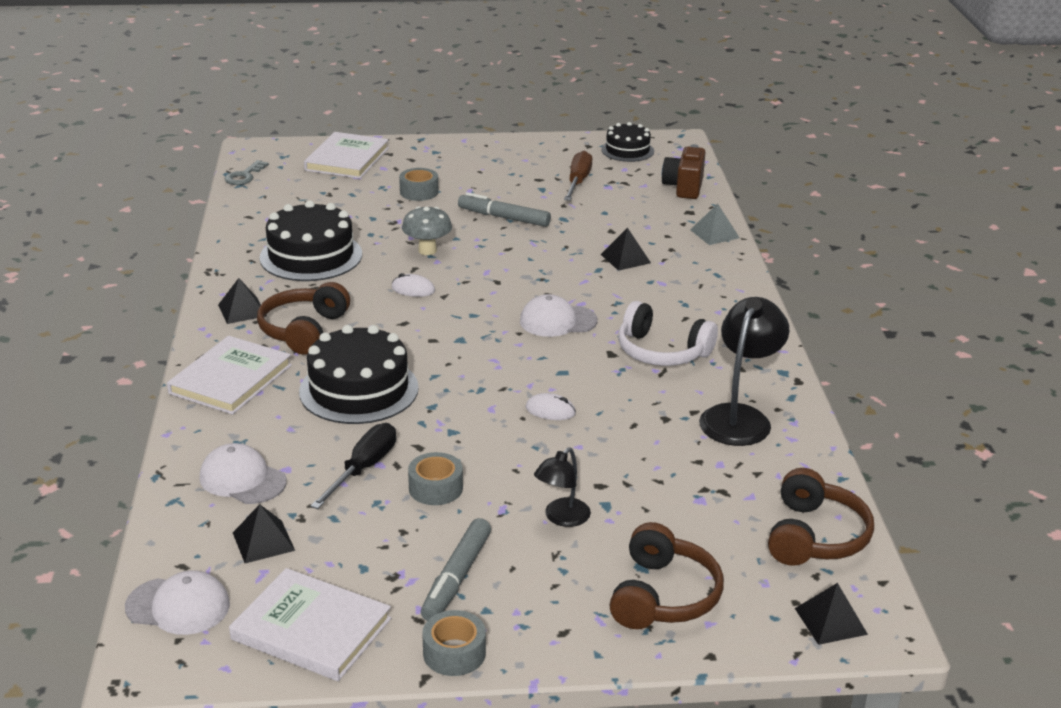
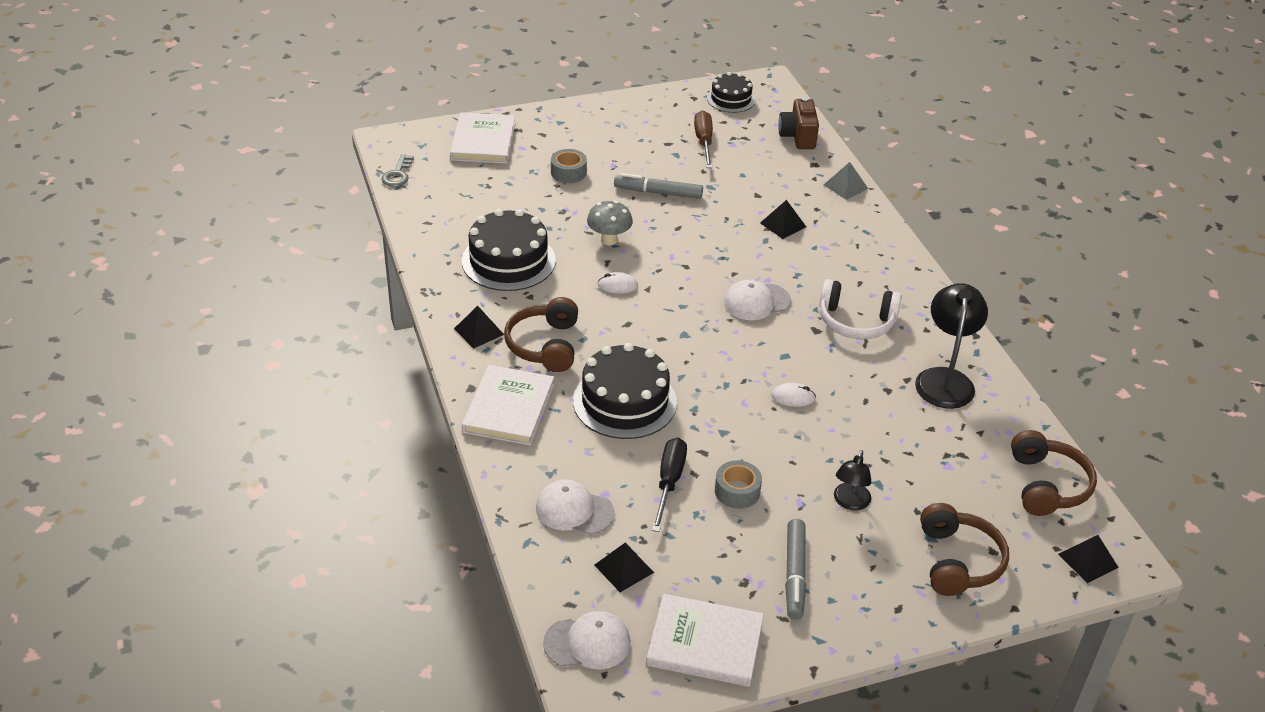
camera: 15 degrees left, 10 degrees up
grey tape [422,610,486,676] -> none

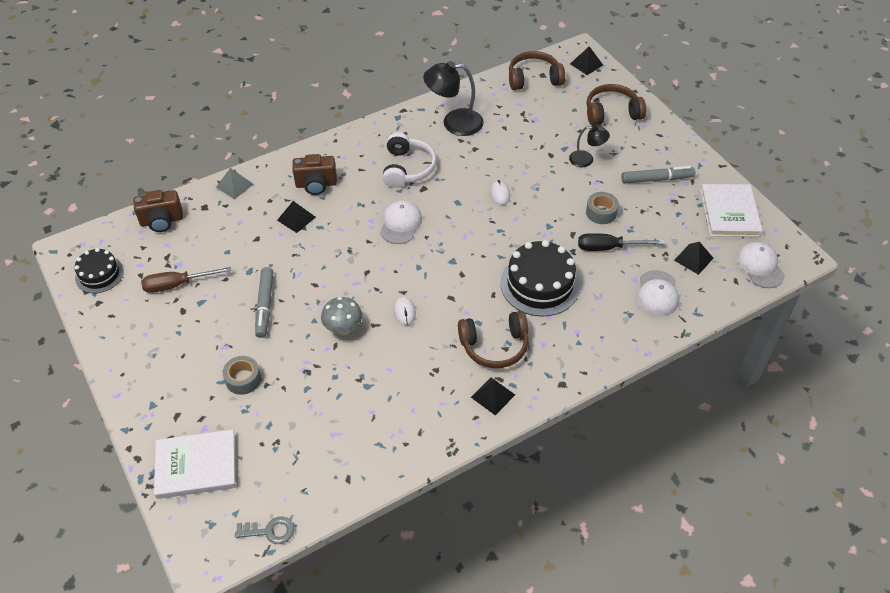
camera: 100 degrees left, 10 degrees up
black cake [462,209,556,291] -> none
white book [462,365,554,446] -> none
white cap [724,280,791,320] -> white cap turned 135 degrees counterclockwise [380,200,422,244]
none -> brown camera [293,154,337,195]

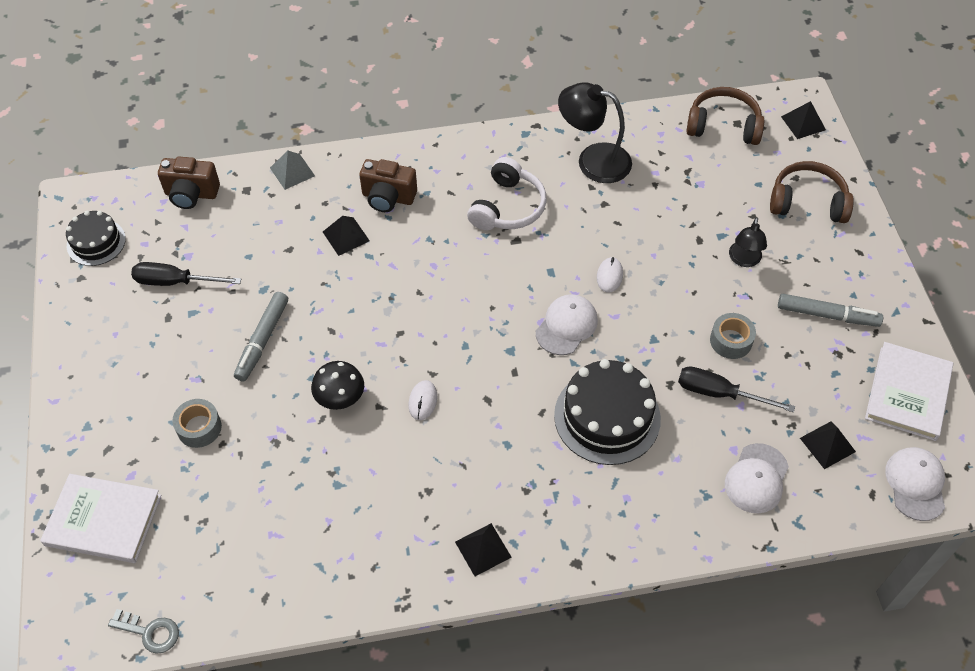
camera: 20 degrees right, 5 degrees up
brown screwdriver [141,267,231,293] -> black screwdriver [131,262,241,286]
grey mushroom [321,297,362,335] -> black mushroom [311,361,364,410]
white cap [380,200,422,244] -> white cap moved to [536,294,598,355]
brown headphones [458,311,529,368] -> none
black lamp [569,125,610,167] -> black lamp turned 75 degrees clockwise [729,217,767,267]

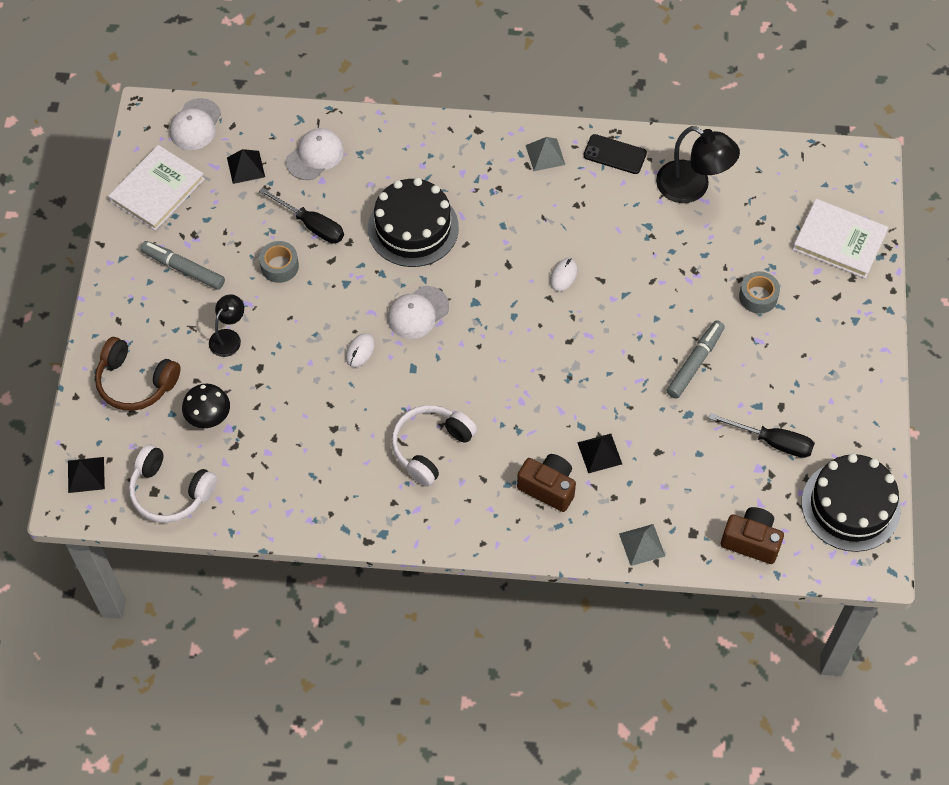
camera: 165 degrees left, 5 degrees up
black cake [66,211,126,266] -> black cake [802,454,901,552], size x1.66
grey key [108,609,179,654] -> none
black mushroom [311,361,364,410] -> black mushroom moved to [182,384,230,428]
black pyramid [455,523,511,576] -> grey pyramid [526,137,565,171]
black lamp [558,82,632,183] -> black lamp moved to [656,126,740,203]
brown headphones [686,87,764,145] -> white headphones [129,444,217,523]
none -> black phone [583,134,647,174]

